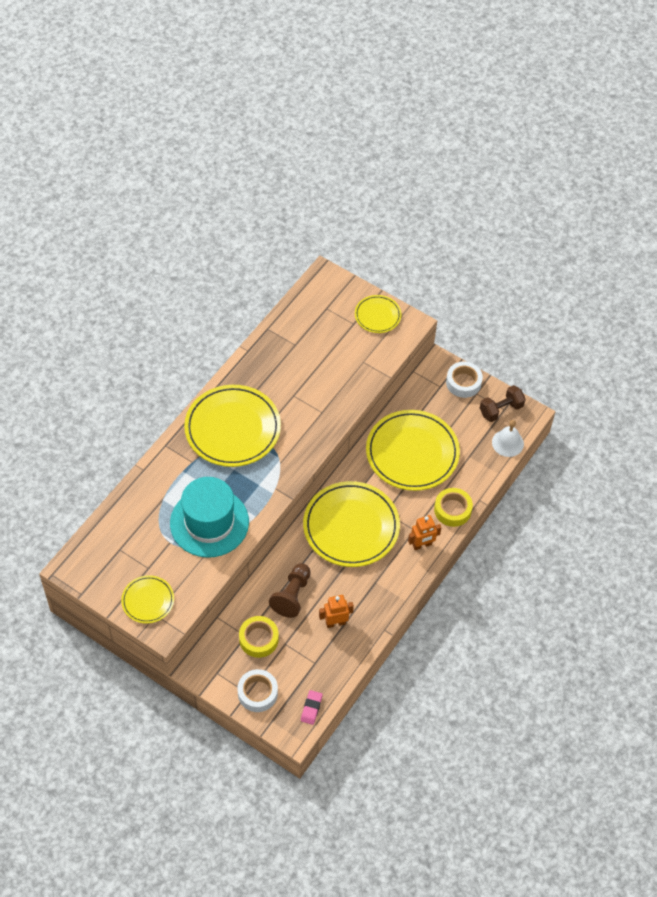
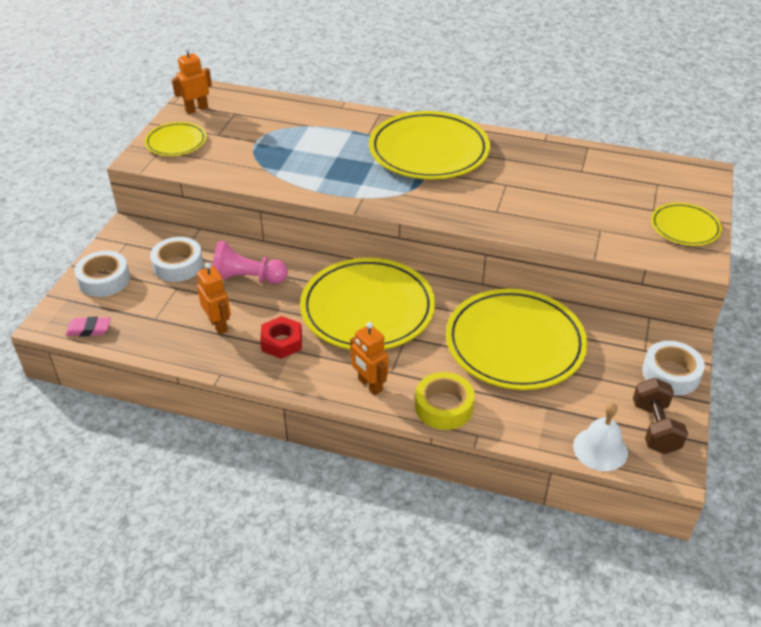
camera: 75 degrees right, 15 degrees down
turquoise hat [170,477,249,558] -> none
yellow tape [239,616,279,658] -> white tape [150,237,203,282]
brown pawn [269,563,311,618] -> pink pawn [212,241,288,284]
brown dumbbell [480,385,526,422] -> brown dumbbell turned 45 degrees clockwise [633,378,688,454]
none -> orange robot [172,47,212,114]
none -> red nut [260,316,302,359]

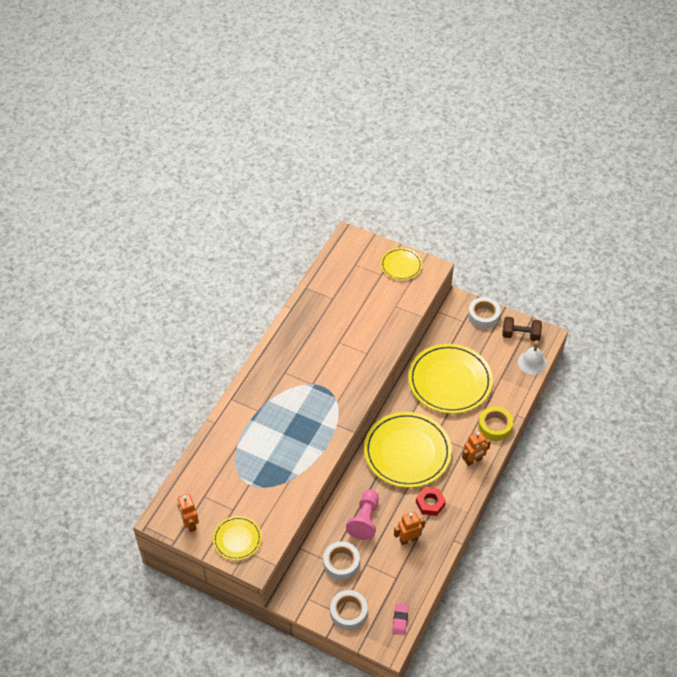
camera: 80 degrees left, 10 degrees up
yellow plate [369,111,490,179] -> none

